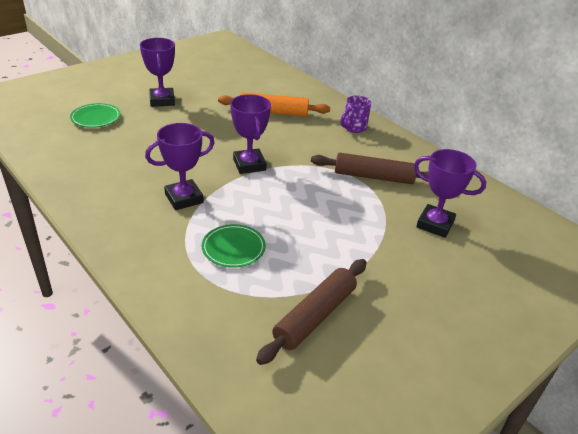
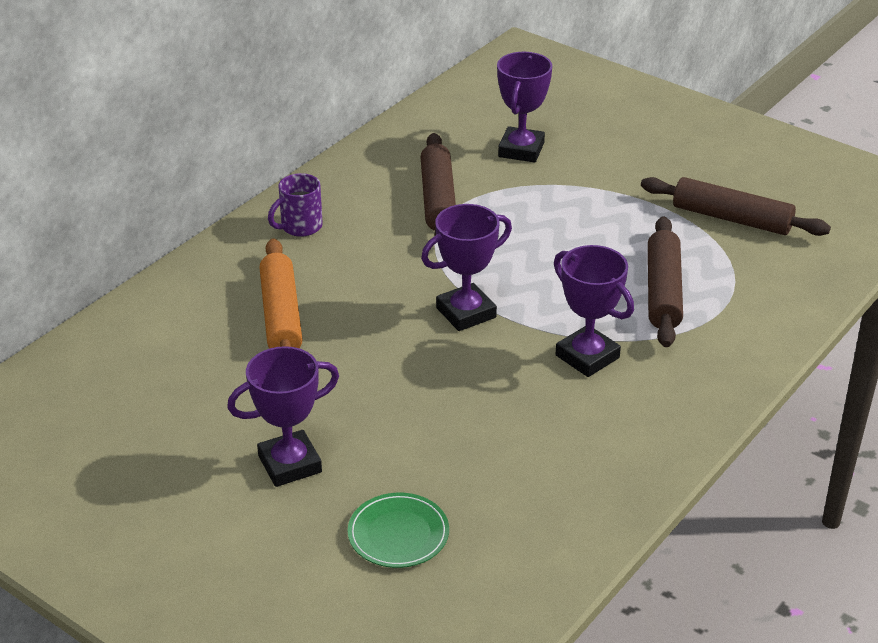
camera: 100 degrees left, 0 degrees up
green plate [202,224,266,268] -> brown rolling pin [648,216,683,347]
purple mug [340,95,371,133] -> purple mug turned 105 degrees clockwise [268,173,323,237]

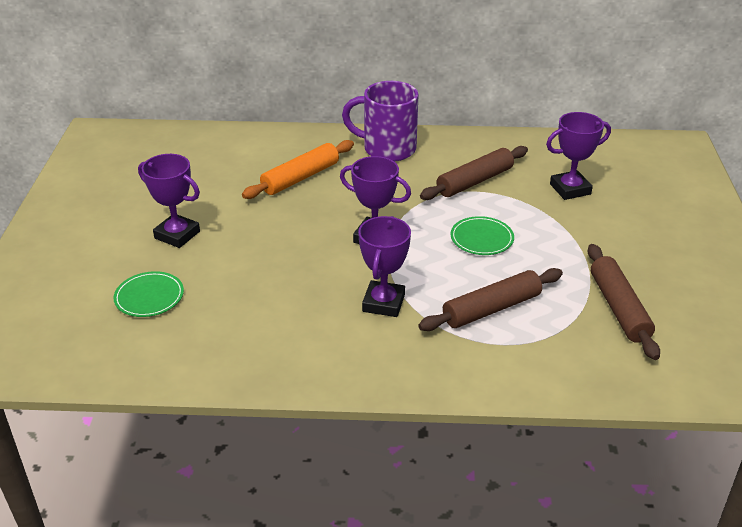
camera: 55 degrees right, 0 degrees up
purple mug [268,173,323,237] -> purple mug [342,81,419,162], size x1.83
none -> green plate [451,216,514,255]

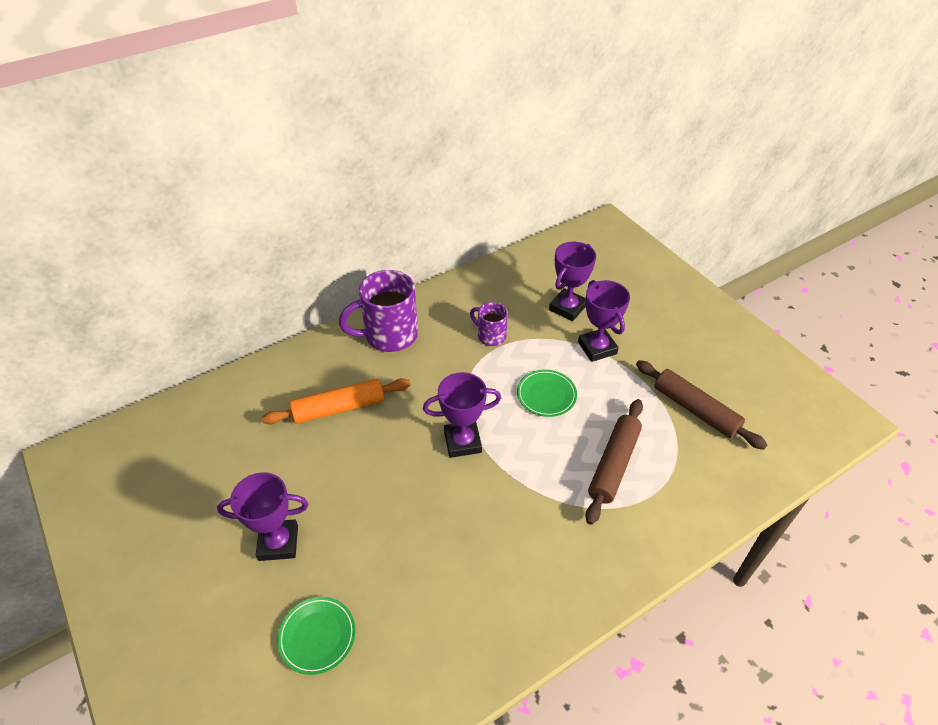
camera: 35 degrees left, 10 degrees up
orange rolling pin [242,140,354,199] -> orange rolling pin turned 60 degrees clockwise [262,378,411,424]
purple trophy [358,216,411,317] -> purple trophy moved to [578,280,630,362]
brown rolling pin [420,146,528,200] -> purple mug [470,302,508,346]

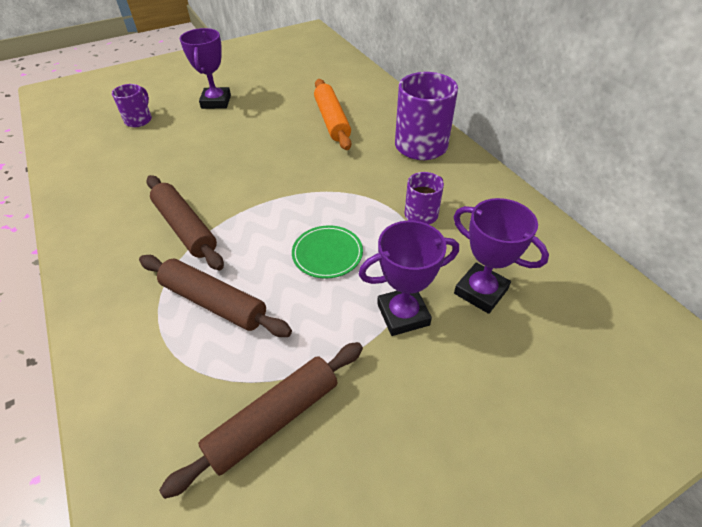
camera: 95 degrees right, 0 degrees up
green plate [277,597,355,675] -> purple mug [112,84,152,127]
purple trophy [423,372,501,458] -> none
none -> brown rolling pin [146,175,224,270]

